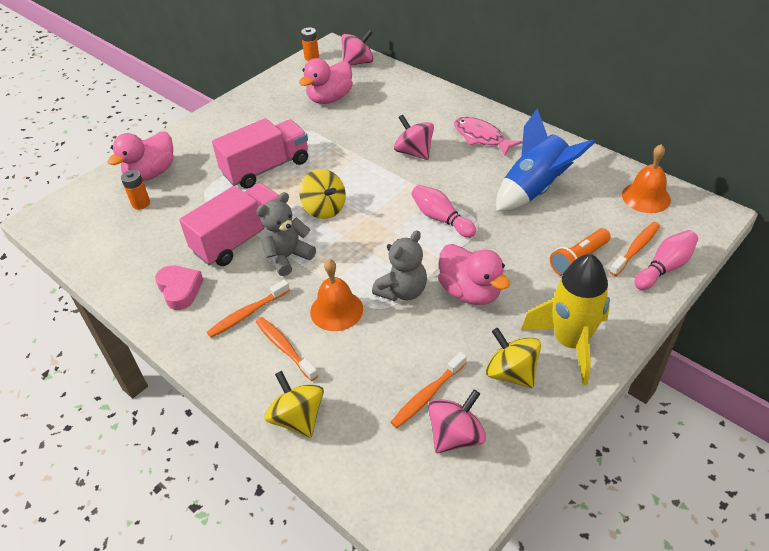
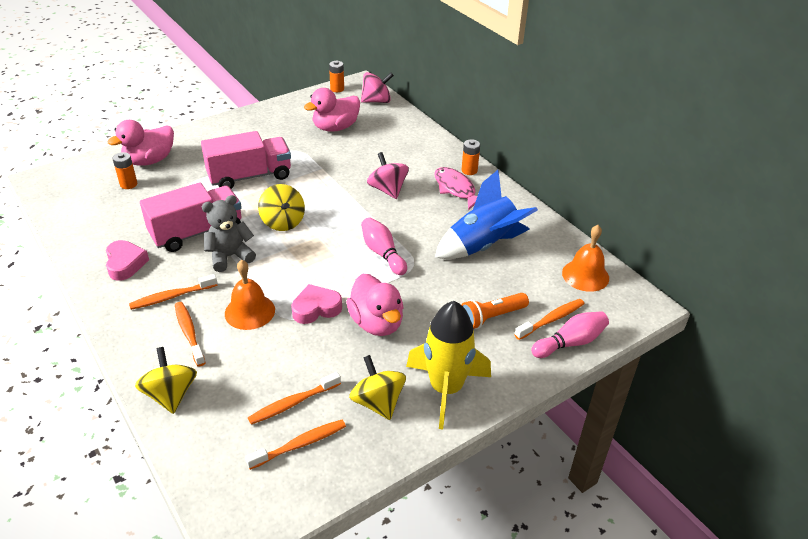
camera: 10 degrees right, 5 degrees down
grey teddy bear [372,231,427,301] -> pink heart [291,284,342,324]
pink spinning top [428,390,486,453] -> orange toothbrush [245,420,346,470]
none -> orange battery [462,139,480,175]

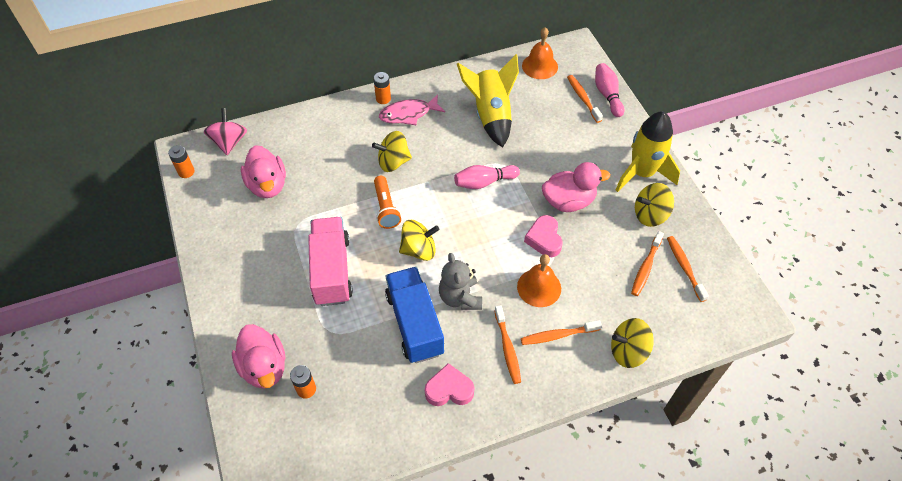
camera: 75 degrees left, 15 degrees up
pink truck [140,182,242,252] -> blue truck [385,267,444,363]
orange toothbrush [248,372,341,425] -> orange toothbrush turned 45 degrees clockwise [631,231,664,296]
pink spinning top [367,152,409,199] -> yellow spinning top [372,131,412,172]
blue rocket [435,170,538,259] -> yellow rocket [457,54,519,148]
orange flashlight [461,293,529,329] -> orange flashlight moved to [374,176,401,229]

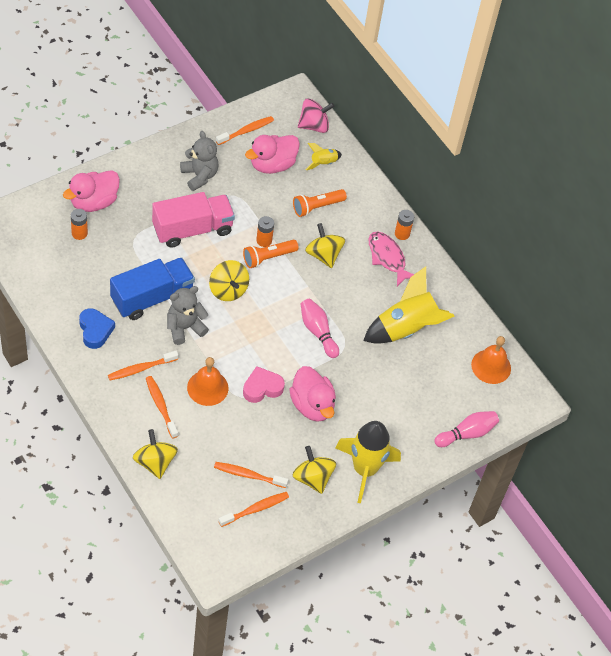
camera: 70 degrees right, 0 degrees up
orange battery [168,145,195,178] -> orange battery moved to [256,216,274,247]
pink heart [425,363,474,406] -> blue heart [79,308,115,349]
orange toothbrush [567,75,603,123] -> orange toothbrush moved to [216,116,274,145]
none -> grey teddy bear [180,131,218,191]
none -> orange flashlight [293,189,347,217]
none -> yellow rocket [305,143,342,170]

